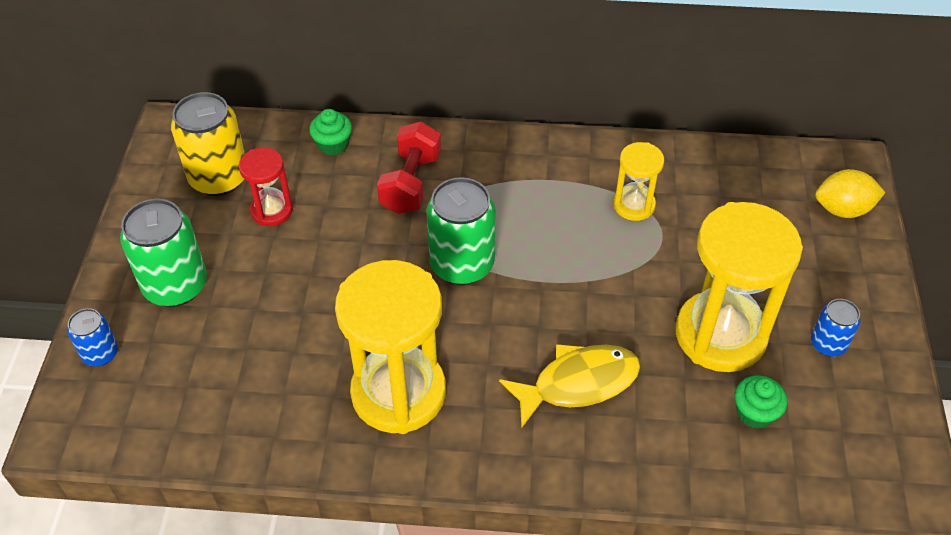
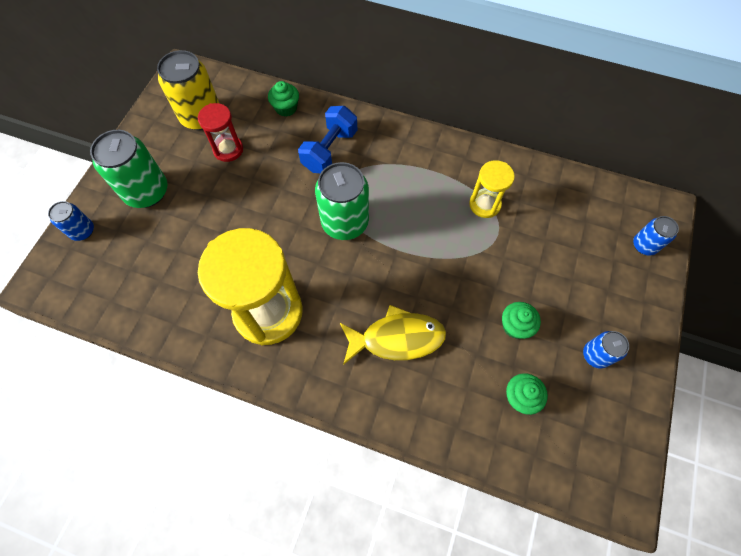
camera: 15 degrees right, 15 degrees up
red dumbbell [377,122,441,214] -> blue dumbbell [298,106,357,173]
yellow hourglass [676,202,803,372] -> green cupcake [502,302,541,339]
yellow lemon [815,169,886,218] -> blue can [633,216,679,256]

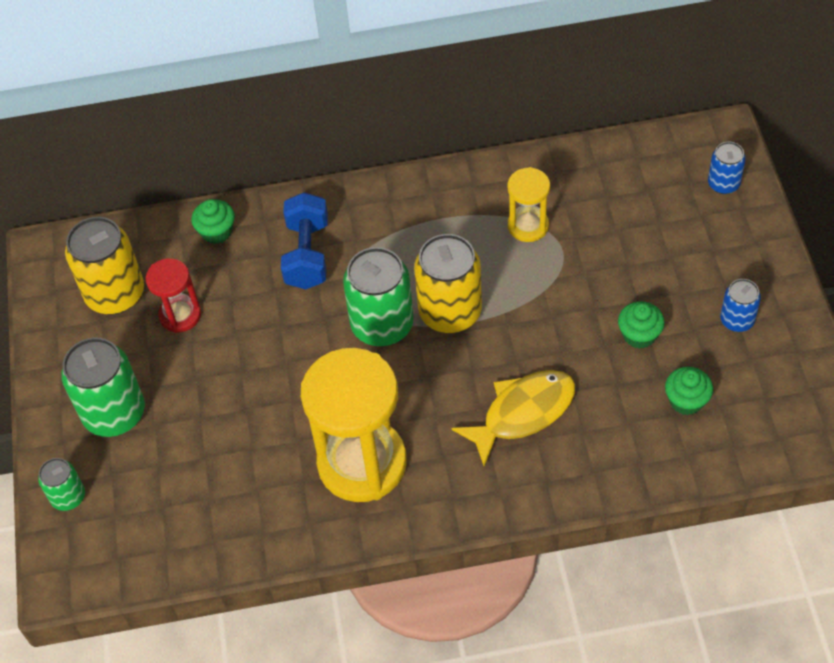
camera: 25 degrees left, 10 degrees down
blue can [48,201,94,241] -> green can [38,458,85,511]
none -> yellow can [414,234,482,333]

